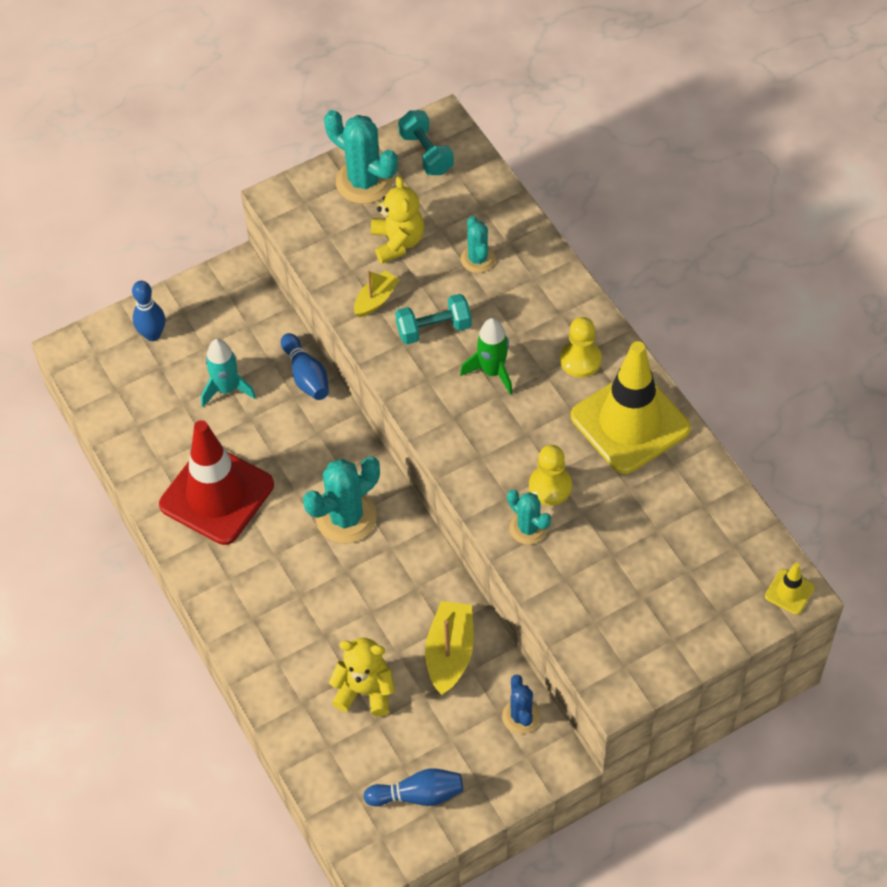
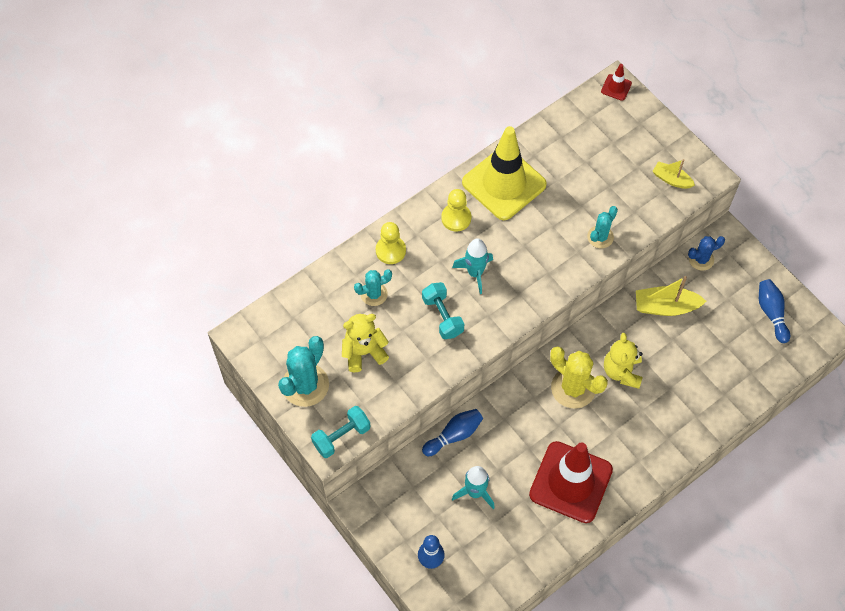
camera: 100 degrees left, 5 degrees up
turquoise cactus [303,457,380,544] -> yellow cactus [550,347,608,409]
yellow teddy bear [329,638,395,717] -> yellow teddy bear moved to [604,333,643,389]
yellow boat [354,270,400,317] -> yellow boat moved to [652,159,695,189]
turquoise dumbbell [398,111,454,175] -> turquoise dumbbell moved to [311,406,371,458]
green rocket [460,318,513,395] -> turquoise rocket [452,238,493,294]
yellow pawn [529,445,572,505] -> yellow pawn moved to [376,222,406,264]
yellow traffic cone [765,563,815,615] -> red traffic cone [601,64,632,101]

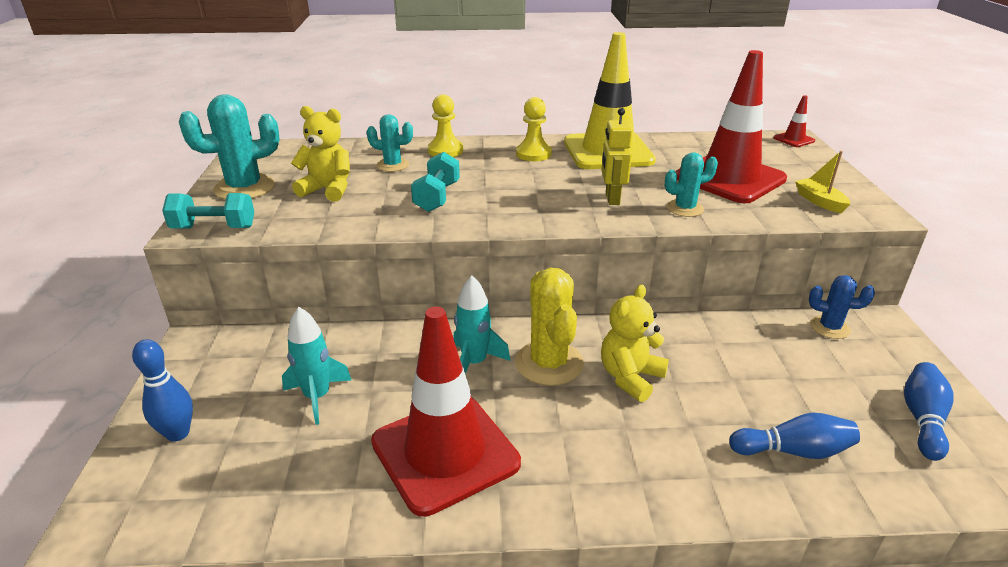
camera: 35 degrees right, 30 degrees down
blue bowling pin [422,409,483,456] -> blue bowling pin moved to [729,413,860,459]
turquoise rocket [452,238,493,294] -> turquoise rocket moved to [454,276,511,374]
yellow boat [636,276,706,316] -> none
none -> yellow robot [601,108,633,205]
none -> red traffic cone [676,50,787,203]

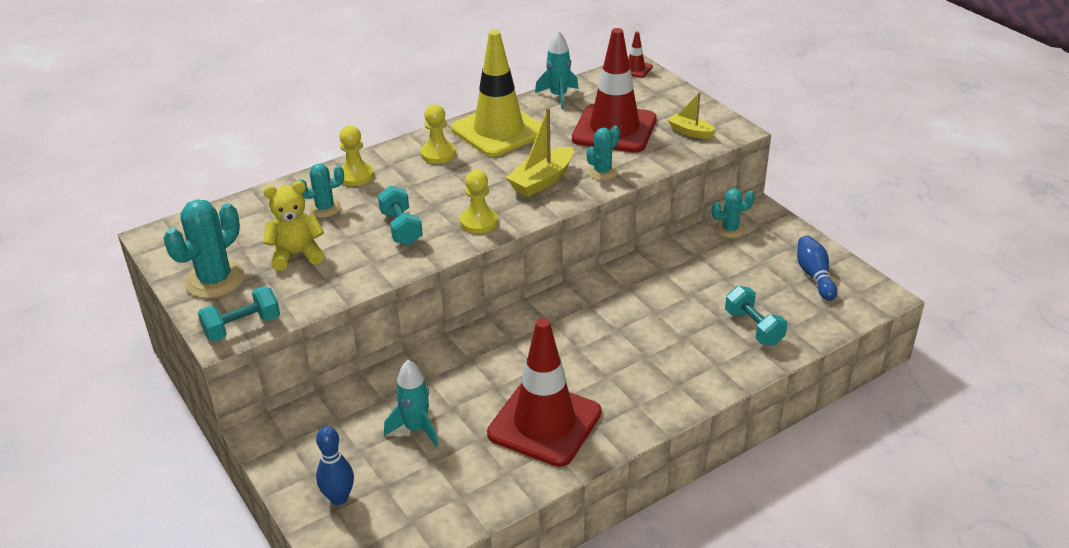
camera: 30 degrees left, 5 degrees up
turquoise rocket [454,276,511,374] -> turquoise rocket moved to [535,30,579,109]
yellow cactus [515,268,584,386] -> none
yellow robot [601,108,633,205] -> yellow boat [506,107,573,197]
yellow teddy bear [601,284,669,402] -> none
blue bowling pin [729,413,860,459] -> turquoise dumbbell [725,286,787,346]
blue cactus [809,275,875,339] -> turquoise cactus [712,188,755,238]
none -> yellow pawn [460,170,498,234]

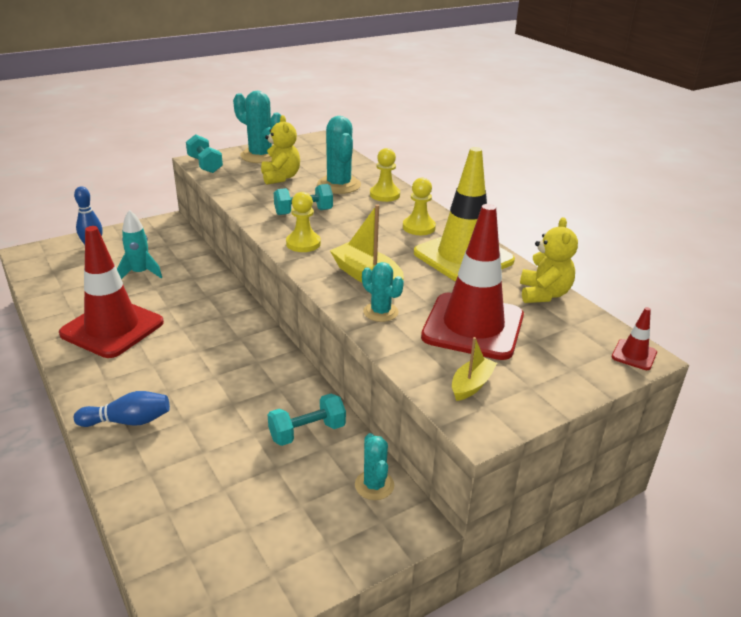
camera: 90 degrees right, 5 degrees down
turquoise cactus [298,164,344,218] -> turquoise cactus [317,116,361,194], size x1.69
turquoise rocket [535,30,579,109] -> yellow teddy bear [520,217,578,303]
turquoise dumbbell [725,286,787,346] -> turquoise dumbbell moved to [268,393,346,446]
blue bowling pin [797,235,837,301] -> blue bowling pin moved to [74,391,170,427]

